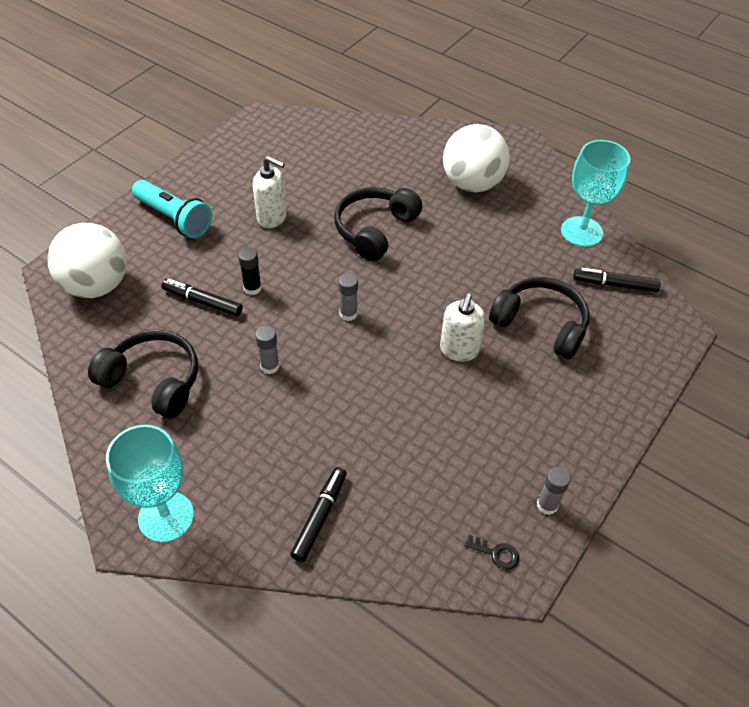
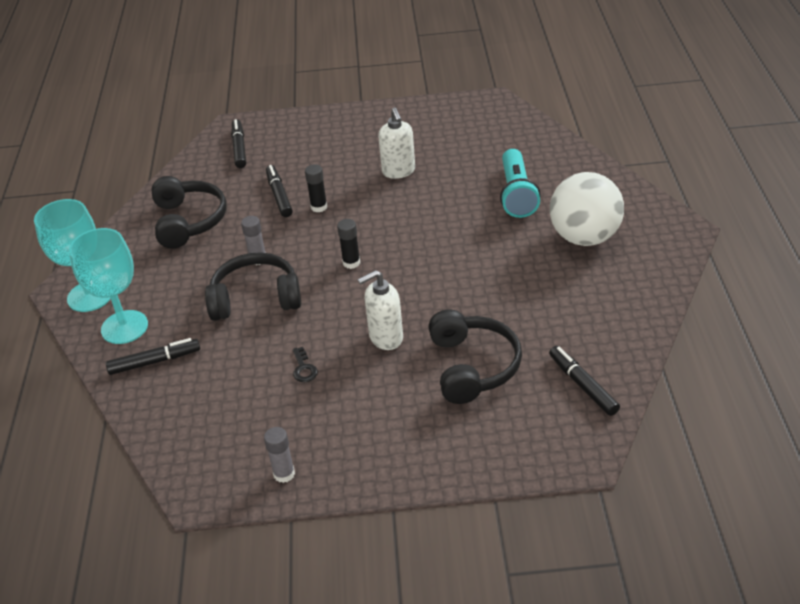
camera: 55 degrees right, 10 degrees down
white ball [47,223,127,298] -> black marker [231,119,246,168]
turquoise flashlight [132,180,212,238] -> turquoise flashlight moved to [500,149,541,218]
black headphones [334,187,422,261] -> black headphones moved to [205,252,301,321]
grey glue stick [338,273,358,321] -> black glue stick [337,219,360,269]
black key [464,535,519,570] -> black key moved to [293,347,318,382]
turquoise goblet [561,140,630,247] -> turquoise goblet moved to [69,228,148,344]

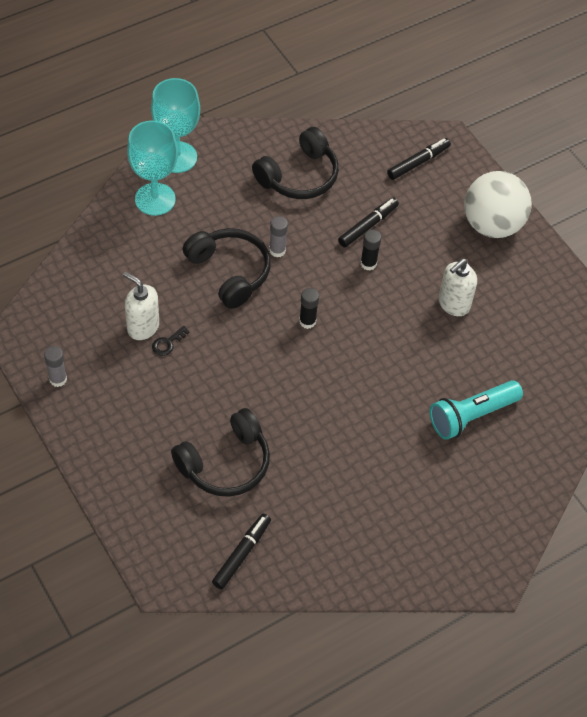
camera: 55 degrees right, 15 degrees up
black marker [106,338,200,375] -> none
white soap dispenser [357,270,403,350] -> white soap dispenser moved to [123,272,159,340]
white ball [550,172,624,246] -> white ball moved to [464,171,532,238]

